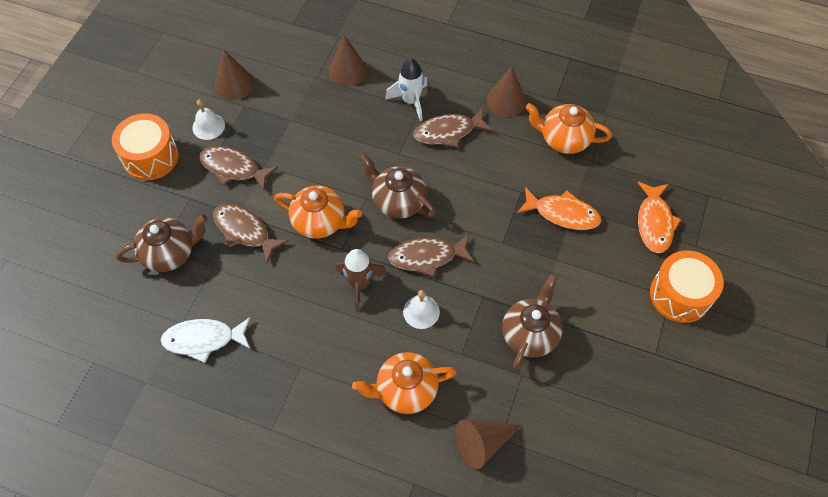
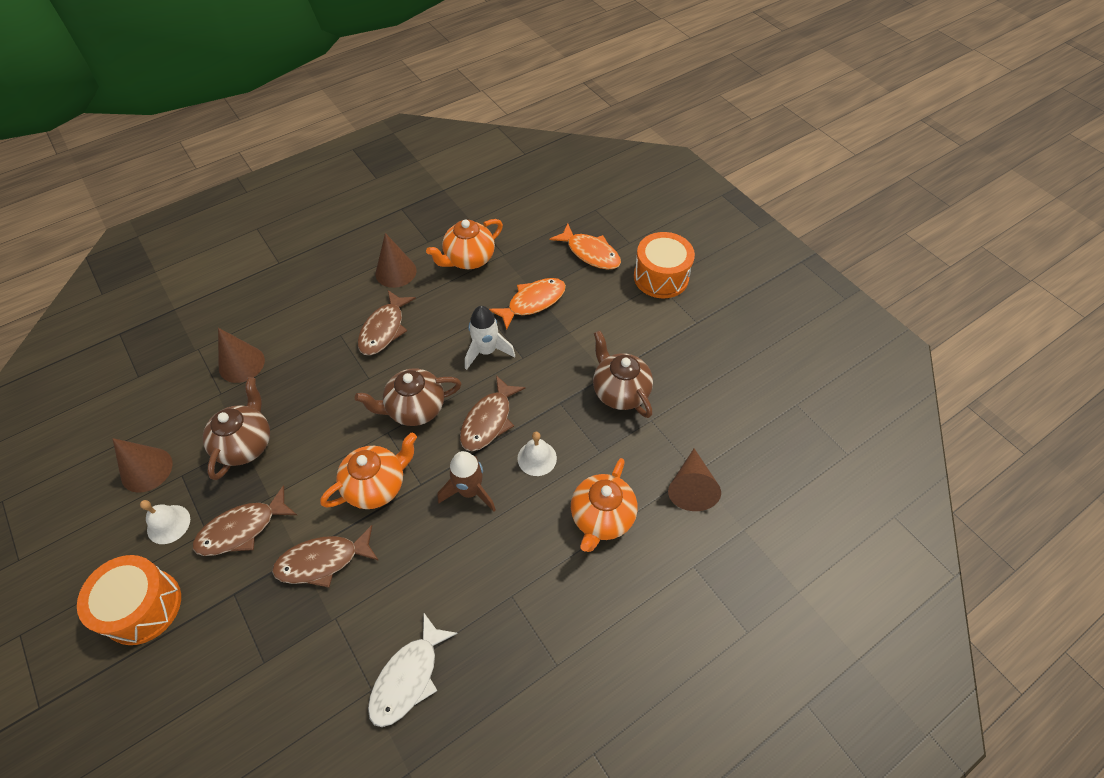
camera: 55 degrees left, 5 degrees down
brown teapot [116,214,208,272] -> brown teapot moved to [203,377,270,480]
white rocket [385,59,428,121] -> white rocket moved to [465,306,515,370]

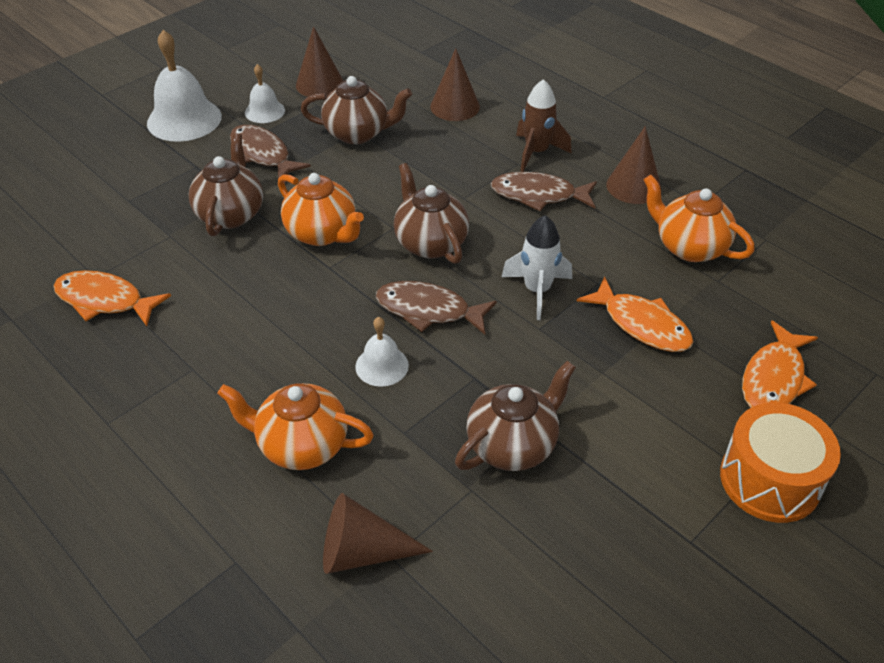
camera: 80 degrees right, 10 degrees down
orange drum [77,555,181,645] -> white bell [147,30,222,142]
brown fish [272,525,379,588] -> brown teapot [189,133,263,236]
white fish [368,613,458,727] -> orange fish [54,270,171,326]
brown rocket [438,451,496,512] -> brown rocket moved to [516,79,571,172]

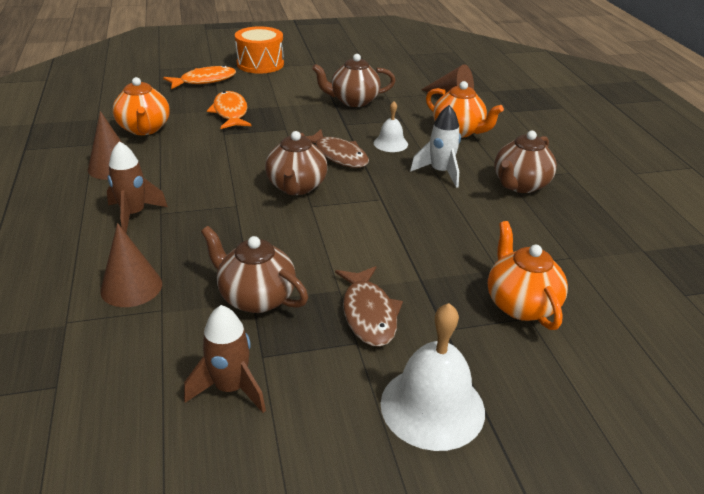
camera: 150 degrees left, 10 degrees down
orange fish [54,270,171,326] -> none
brown teapot [189,133,263,236] -> brown teapot moved to [494,131,557,193]
white bell [245,64,285,123] -> none
orange teapot [278,173,364,246] -> orange teapot moved to [488,221,568,330]
brown cone [296,26,343,97] -> brown rocket [184,305,266,413]
brown fish [490,172,597,211] -> none
white rocket [502,215,572,320] -> white rocket moved to [410,105,461,188]

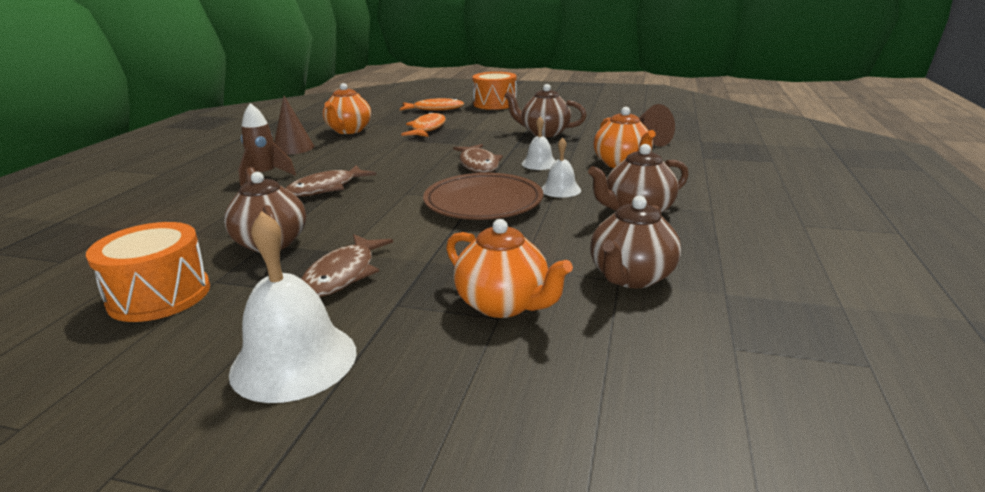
camera: 30 degrees right, 10 degrees down
brown cone [100,223,162,307] -> none
brown rocket [184,305,266,413] -> orange drum [86,222,210,322]
brown teapot [265,131,327,195] -> brown teapot moved to [590,196,681,288]
white rocket [410,105,461,188] -> white bell [542,137,581,198]
orange teapot [488,221,568,330] -> orange teapot turned 120 degrees clockwise [446,219,573,318]
none -> brown fish [286,165,377,197]
none -> brown plate [423,173,543,220]

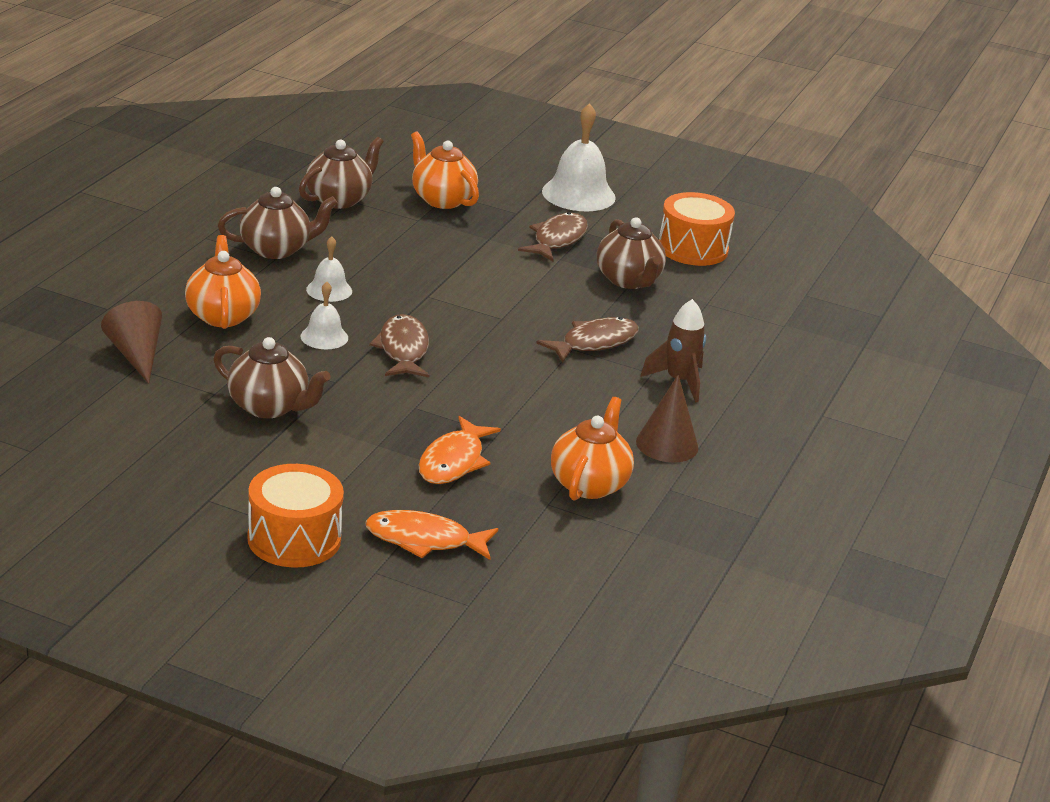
camera: 175 degrees left, 5 degrees up
brown plate [423,173,543,220] -> none

